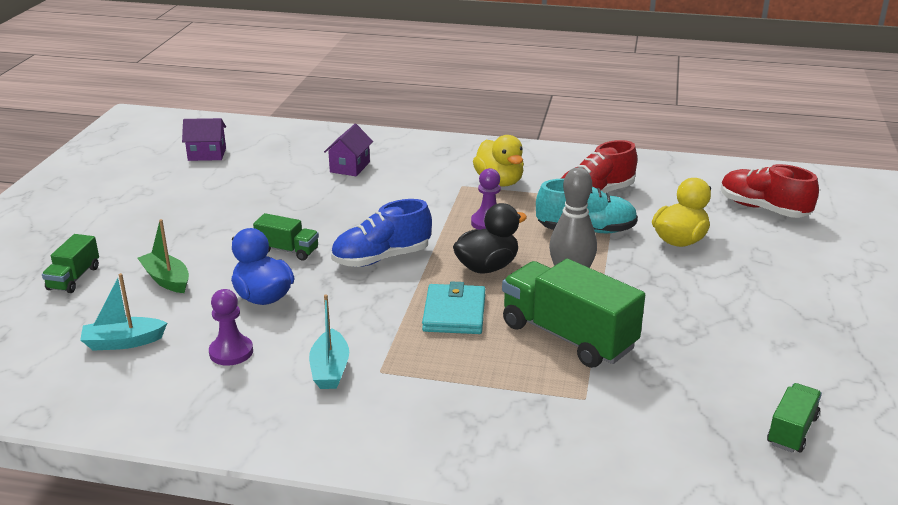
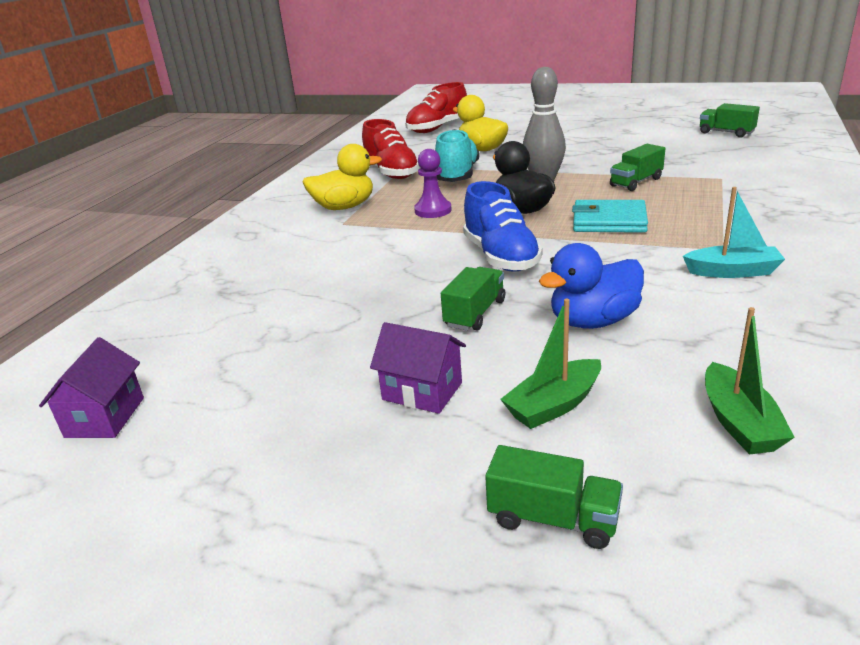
camera: 80 degrees left, 0 degrees up
turquoise boat [80,273,167,351] -> green boat [705,307,795,454]
purple pawn [209,289,253,366] -> none
purple house [324,124,373,176] -> purple house moved to [370,322,466,414]
green truck [502,259,645,368] -> green truck [610,144,665,191], size x0.51

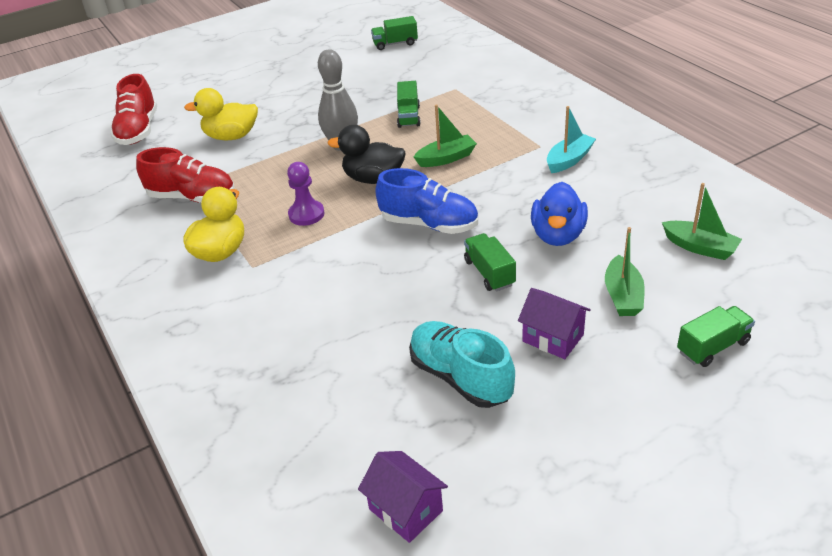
camera: 50 degrees left, 10 degrees up
purple house [370,322,466,414] -> purple house turned 60 degrees clockwise [518,288,591,359]
turquoise shoe [435,129,480,182] -> turquoise shoe moved to [409,321,515,408]
turquoise wallet [572,200,648,233] -> green boat [414,104,477,167]

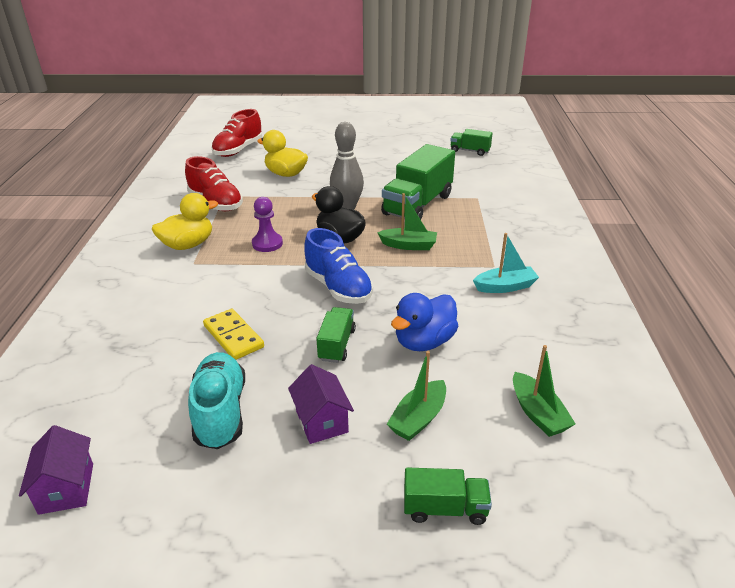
camera: 30 degrees right, 5 degrees down
green truck [397,81,421,128] -> green truck [381,144,455,220], size x1.96
none -> yellow domino [203,309,264,360]

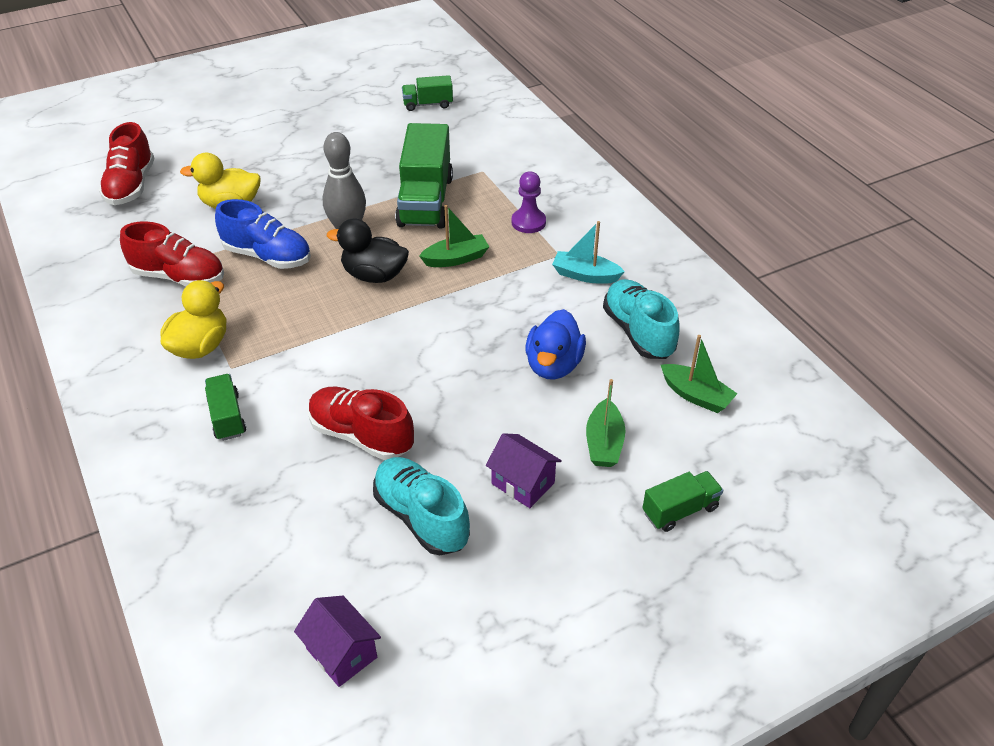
camera: 30 degrees left, 10 degrees up
yellow domino [203,309,264,360] -> red shoe [309,386,414,460]
purple pawn [252,197,283,252] -> purple pawn moved to [512,171,546,233]
blue shoe [304,228,373,304] -> blue shoe moved to [215,199,311,269]
green truck [316,307,356,363] -> green truck moved to [205,374,246,441]
turquoise boat [473,233,539,293] -> turquoise boat turned 120 degrees counterclockwise [552,221,625,284]
none -> turquoise shoe [603,279,680,359]

